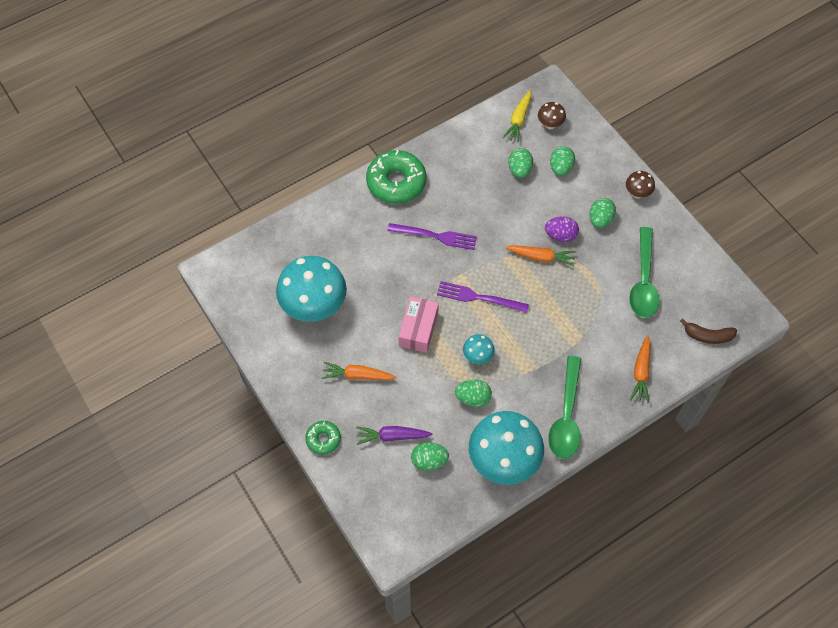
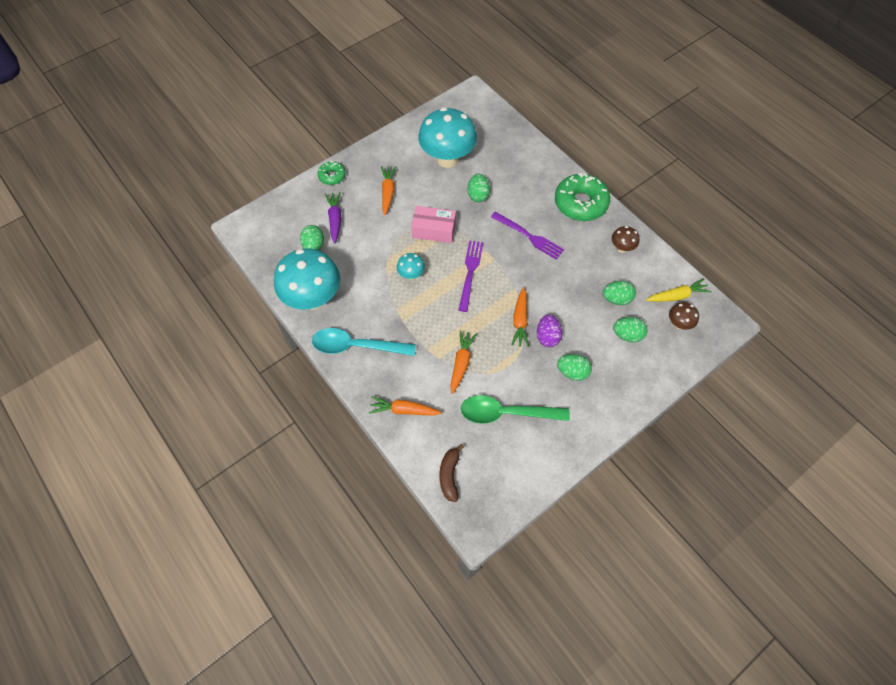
camera: 85 degrees right, 0 degrees up
purple fork [387,223,477,250] -> purple fork turned 60 degrees counterclockwise [491,212,564,260]
green egg [455,379,492,407] -> green egg moved to [468,174,490,202]
yellow carrot [503,90,531,143] -> yellow carrot turned 150 degrees clockwise [646,278,711,302]
green spoon [548,356,581,459] -> turquoise spoon [312,328,416,356]
brown mushroom [626,171,655,199] -> brown mushroom moved to [612,226,639,253]
none -> orange carrot [450,330,477,394]

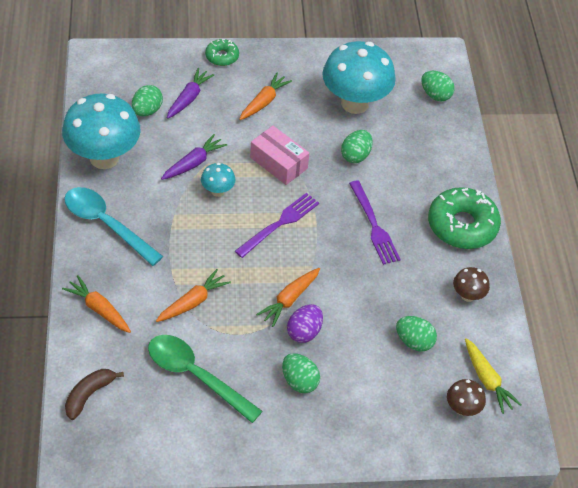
camera: 30 degrees right, 10 degrees down
green egg [613,317,648,342] -> green egg moved to [421,71,455,102]
yellow carrot [646,278,711,302] -> yellow carrot turned 45 degrees clockwise [465,338,522,414]
none -> purple carrot [161,134,227,180]

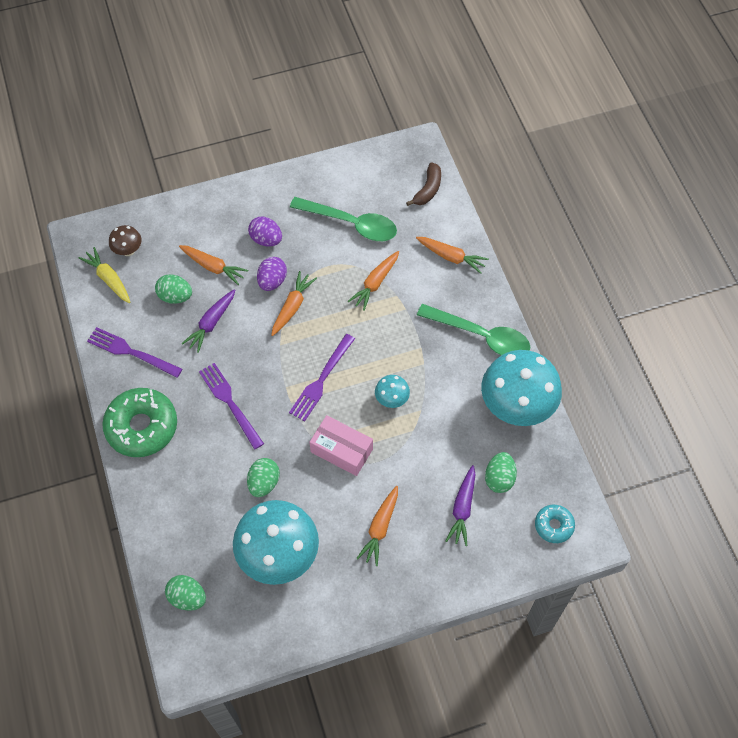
camera: 170 degrees right, 10 degrees up
turquoise spoon [64,187,163,266] -> green spoon [417,304,530,356]
purple carrot [161,134,227,180] -> purple carrot moved to [182,289,235,353]
green donut [205,39,239,66] -> none
green egg [282,353,320,393] -> purple egg [248,217,282,247]
brown mushroom [453,267,490,302] -> purple fork [87,327,182,378]
none -> orange carrot [179,245,248,285]
none -> turquoise donut [535,505,575,543]

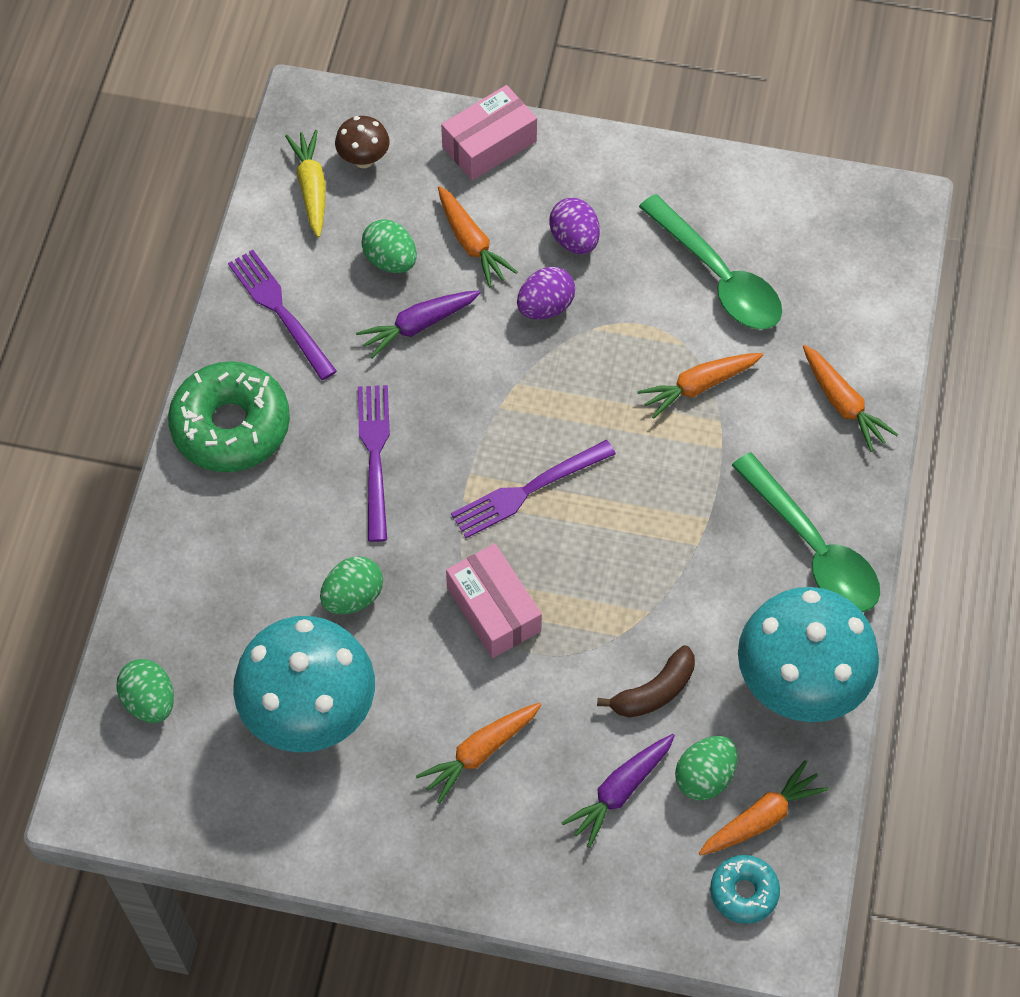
camera: 30 degrees right, 0 degrees up
orange carrot [271,271,317,336] -> orange carrot moved to [699,760,829,856]
turquoise mushroom [375,375,410,408] -> none
brown banana [406,162,441,206] -> brown banana moved to [597,645,695,718]
none -> pink box [441,85,537,180]

